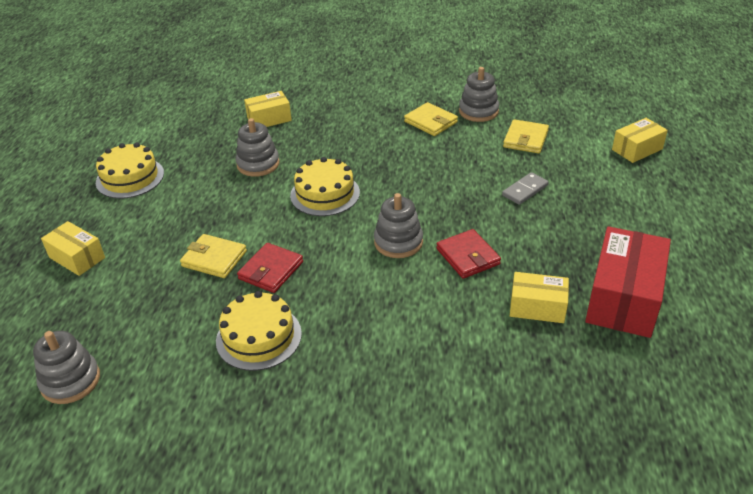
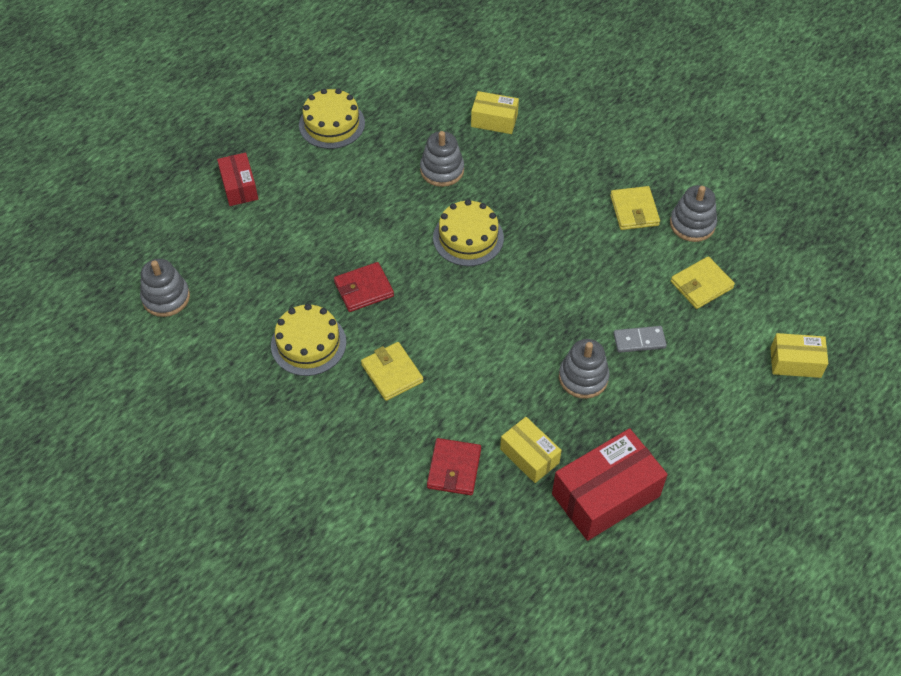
camera: 35 degrees right, 15 degrees up
yellow box [41,221,105,276] -> red box [217,152,258,206]
yellow wallet [180,234,247,278] -> yellow wallet moved to [361,342,423,401]
grey stacking toy [374,193,423,258] -> grey stacking toy moved to [559,339,610,399]
red wallet [436,229,501,279] -> red wallet moved to [427,438,481,495]

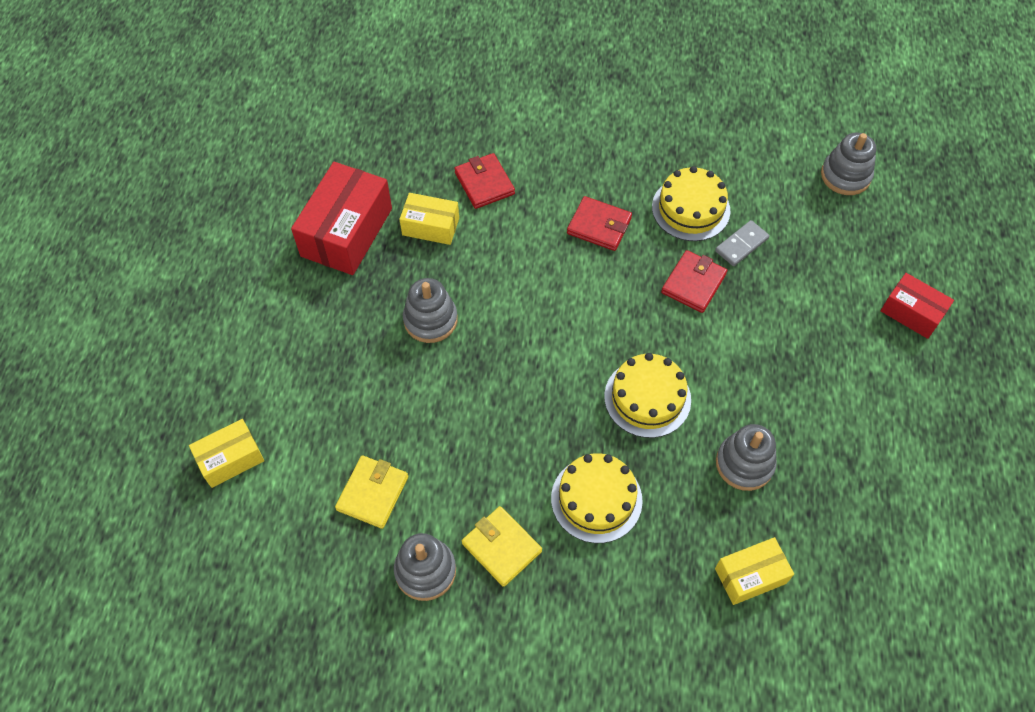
camera: 145 degrees right, 5 degrees up
yellow cake [299,89,365,149] -> yellow cake moved to [551,453,643,543]
yellow wallet [361,342,423,401] -> red wallet [567,196,632,251]
grey domino [613,326,667,353] -> grey domino moved to [715,220,769,266]

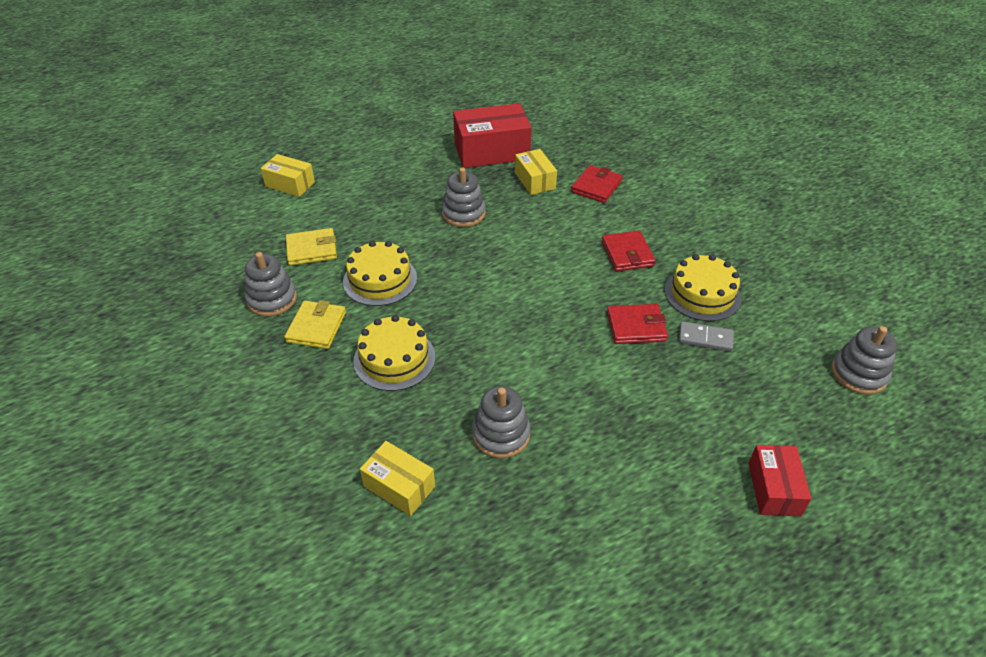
camera: 55 degrees right, 15 degrees down
yellow cake [604,353,691,438] -> yellow cake moved to [343,241,417,306]

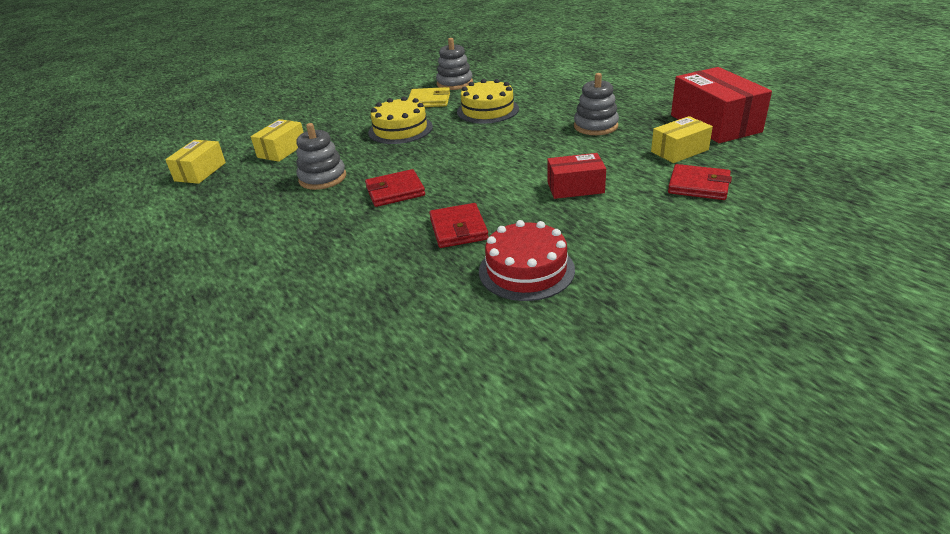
camera: 85 degrees right, 10 degrees down
yellow box [261,154,315,197] -> yellow box moved to [165,140,226,184]
yellow wallet [286,228,337,266] -> none
red wallet [602,231,656,271] -> red wallet moved to [365,169,425,207]
yellow cake [665,254,741,321] -> red cake [479,220,575,301]
grey domino [679,321,734,352] -> none
red box [749,445,812,516] -> red box moved to [547,153,606,199]
grey stacking toy [831,326,897,395] -> none

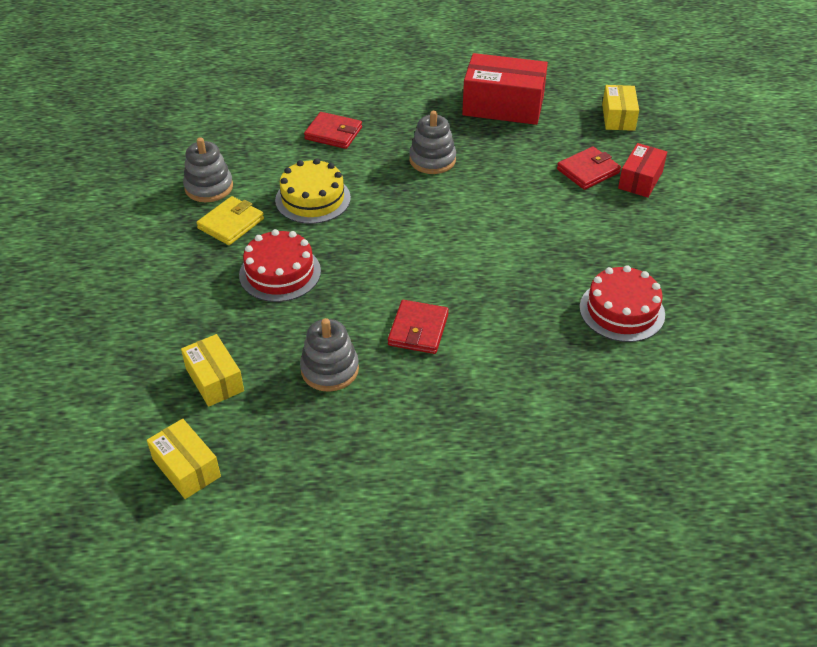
camera: 60 degrees left, 10 degrees up
yellow cake [368,96,433,144] -> red cake [239,229,321,302]
red wallet [429,203,489,248] -> red wallet moved to [304,112,362,149]
red box [547,153,606,199] -> red box moved to [618,143,667,198]
yellow box [651,116,713,163] -> yellow box moved to [602,85,639,131]

